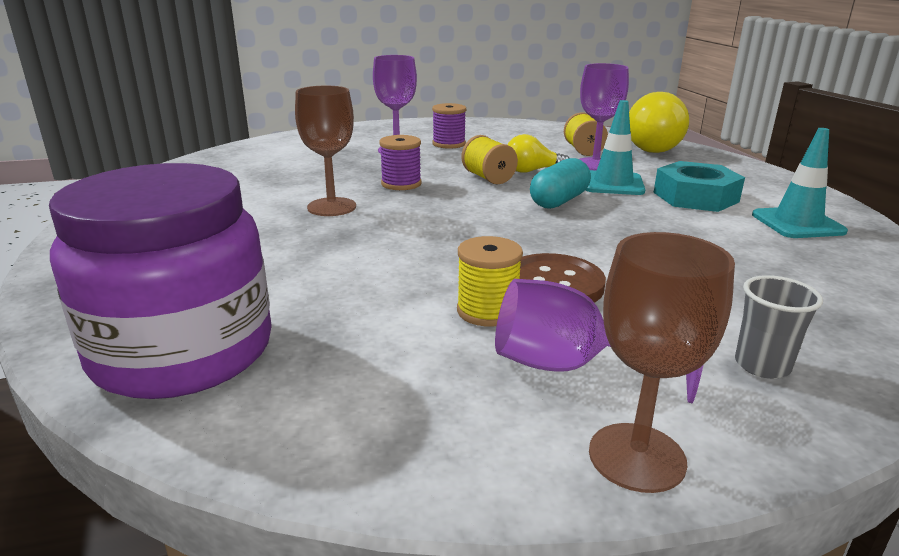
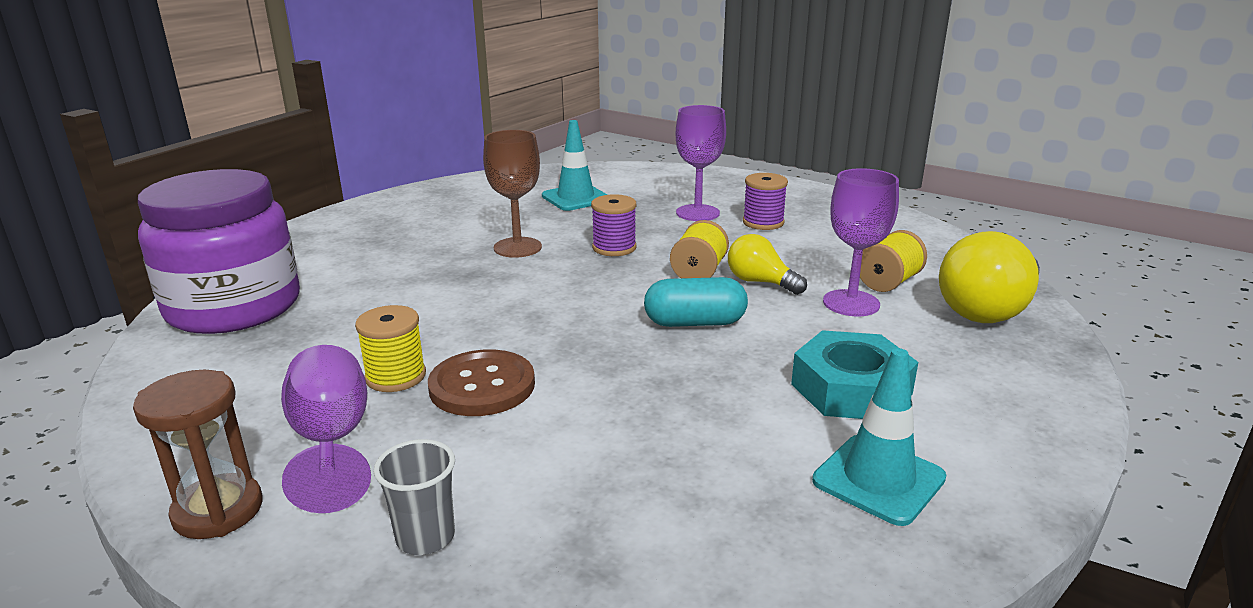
camera: 50 degrees right, 0 degrees up
turquoise traffic cone [586,100,646,195] -> turquoise traffic cone moved to [542,120,607,211]
brown goblet [589,232,735,493] -> brown hourglass [133,370,262,539]

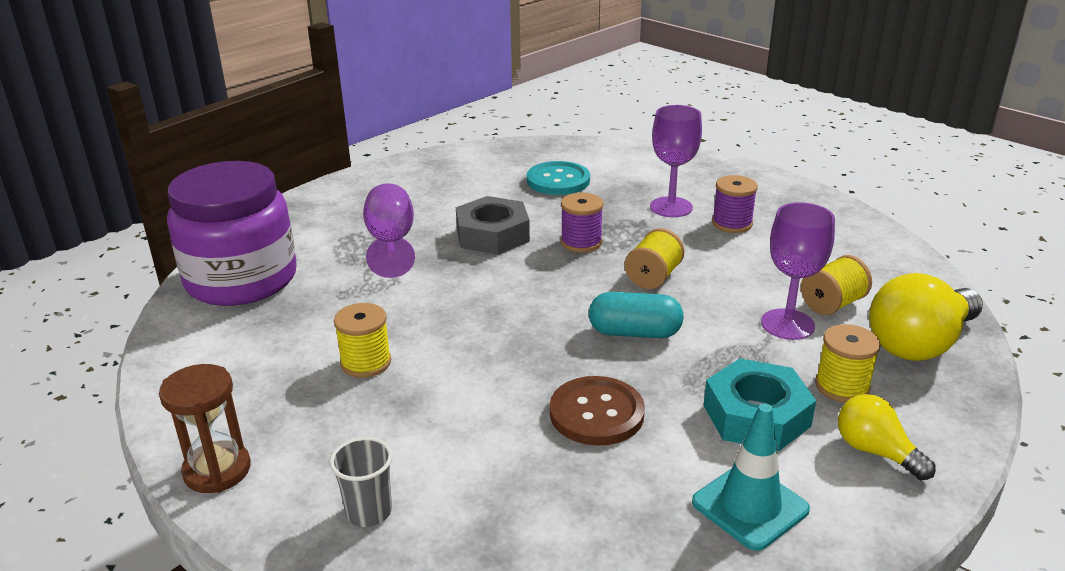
camera: 10 degrees right, 5 degrees up
purple goblet [281,345,371,513] -> purple goblet moved to [363,183,415,278]
brown button [428,349,535,416] -> brown button moved to [550,376,645,446]
brown goblet [483,130,542,258] -> grey nut [456,196,530,255]
turquoise traffic cone [542,120,607,211] -> turquoise button [527,161,590,195]
yellow light bulb [728,234,807,295] -> yellow light bulb moved to [838,394,936,480]
none -> yellow spool [815,324,881,403]

